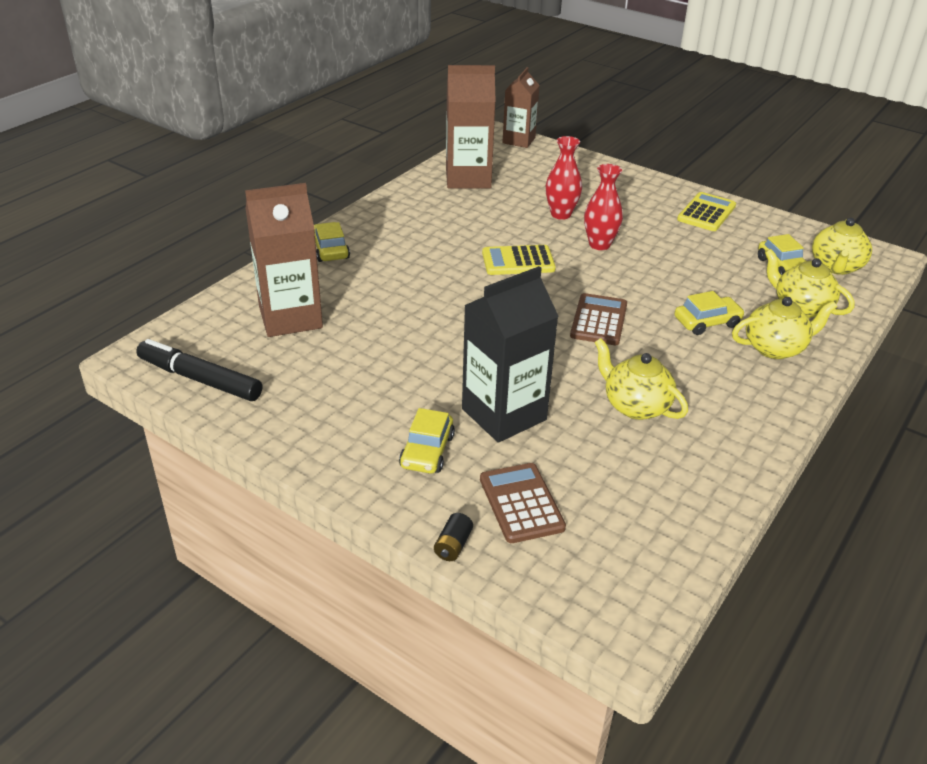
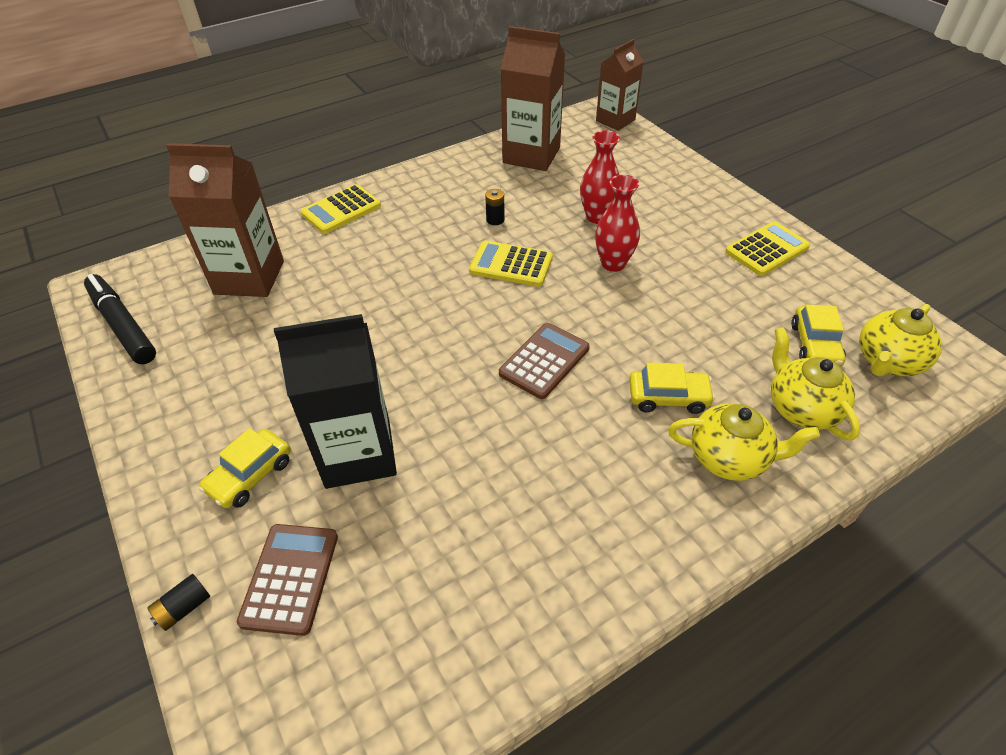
camera: 25 degrees right, 10 degrees up
yellow car [314,222,350,262] -> yellow calculator [301,184,381,234]
yellow teapot [595,338,688,420] -> none
none -> black battery [485,189,505,225]

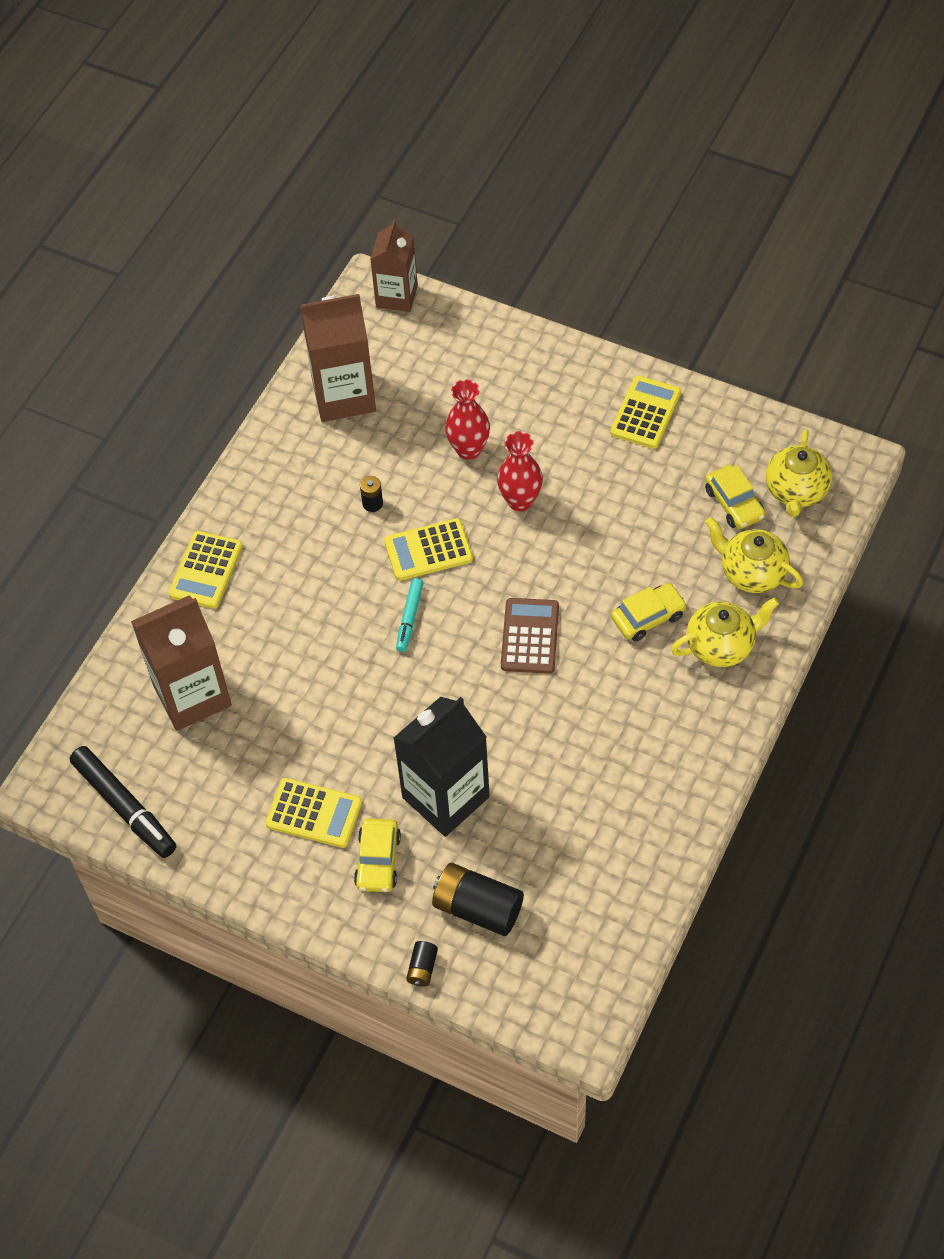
camera: 30 degrees left, 10 degrees up
black marker [84,274,156,364] -> black marker turned 150 degrees counterclockwise [70,746,176,858]
brown calculator [237,524,338,636] -> black battery [432,863,524,936]
none -> yellow calculator [265,778,362,848]
none -> turquoise marker [396,578,423,652]

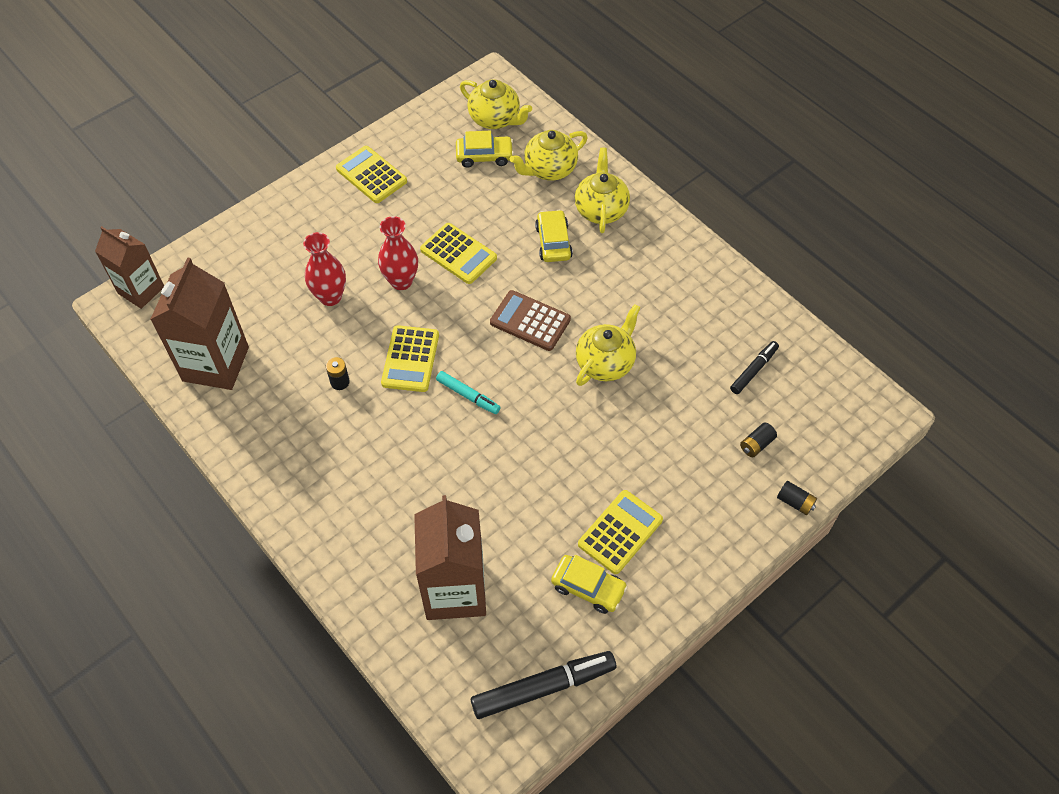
camera: 70 degrees left, 0 degrees up
yellow calculator [168,531,243,609] -> yellow calculator moved to [420,223,497,284]
yellow car [354,818,401,892] -> yellow car moved to [551,555,628,614]
black carton [394,697,490,837] -> none
black battery [432,863,524,936] -> black battery [740,423,777,457], size x0.49
none -> yellow teapot [576,304,641,386]
none -> black marker [730,341,779,394]

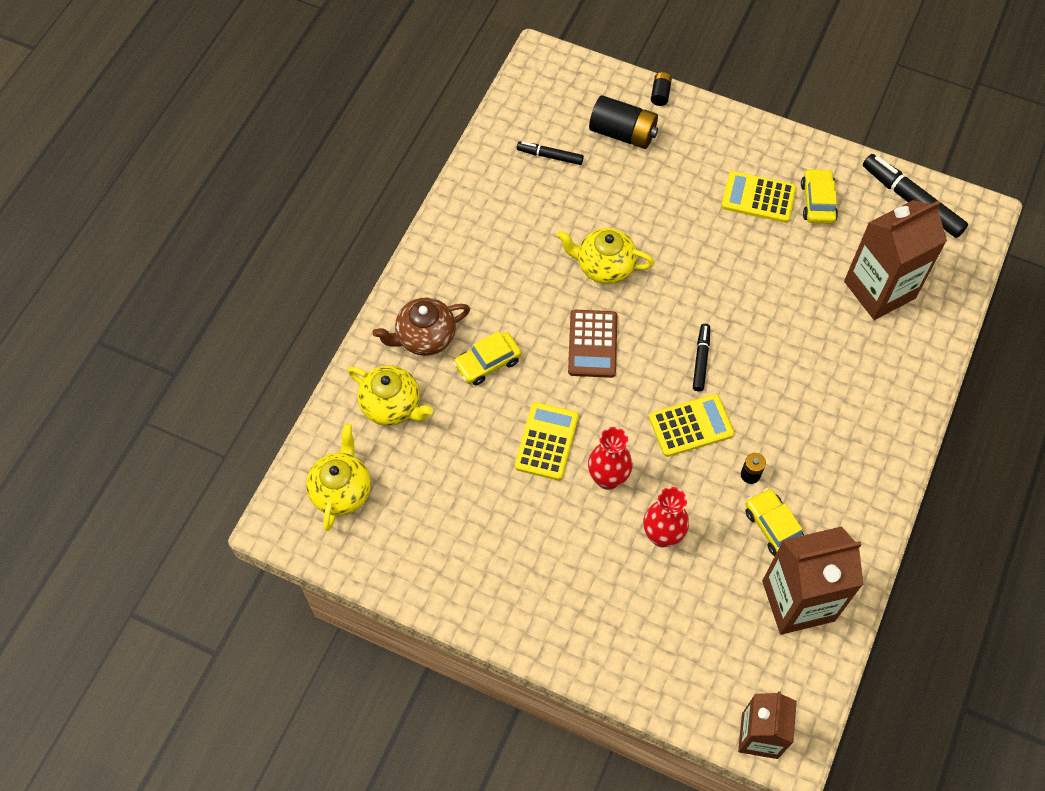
camera: 115 degrees left, 5 degrees up
yellow calculator [336,146,407,203] -> none
turquoise marker [436,371,500,414] -> black marker [693,324,710,392]
yellow car [456,131,514,168] -> yellow car moved to [745,488,804,556]
yellow teapot [575,148,630,233] -> brown teapot [373,298,470,356]
black battery [740,423,777,457] -> black battery [589,95,658,149], size x2.05

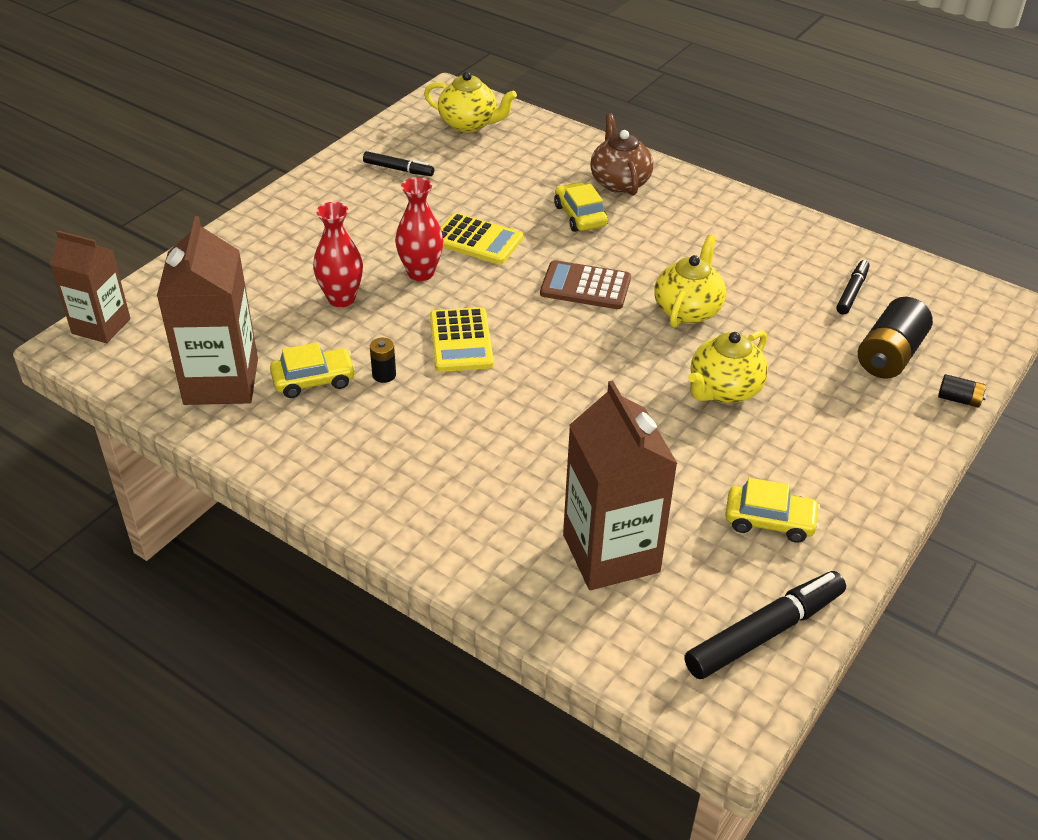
camera: 100 degrees right, 20 degrees down
yellow teapot [348,365,433,426] -> yellow teapot moved to [688,330,768,403]
black marker [693,324,710,392] -> black marker moved to [363,151,434,176]
yellow calculator [721,171,796,223] -> none

